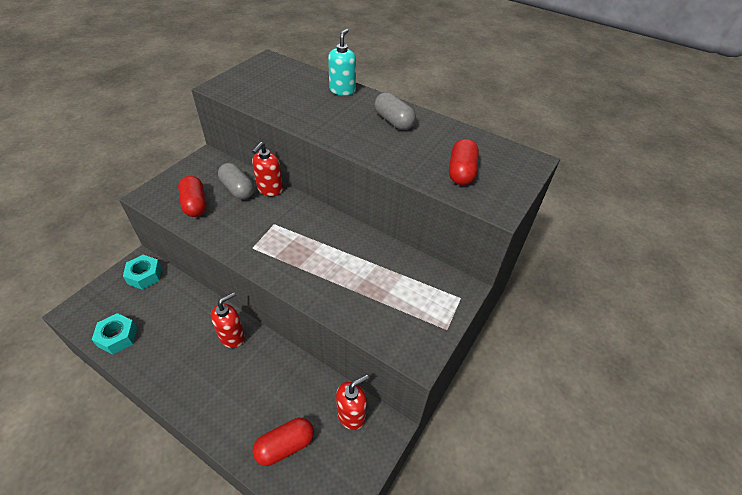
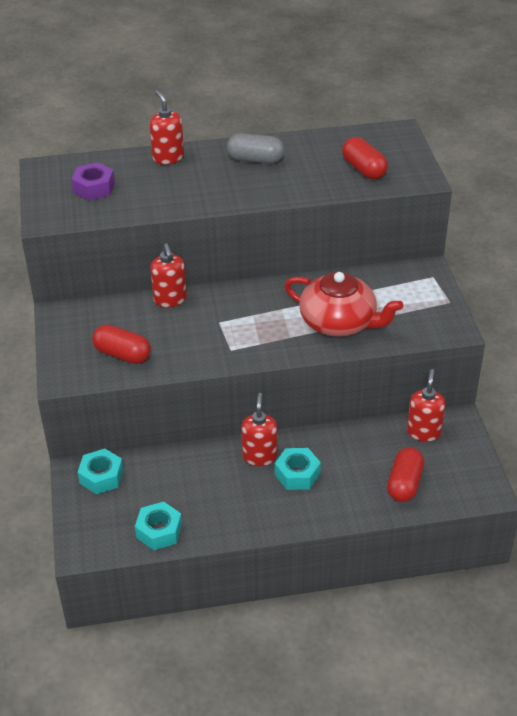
camera: 40 degrees left, 5 degrees down
grey capsule [218,163,254,199] -> none
turquoise soap dispenser [328,29,356,96] -> red soap dispenser [150,91,184,165]
none -> purple nut [71,162,115,201]
none -> turquoise nut [275,448,321,490]
none -> red teapot [284,272,403,337]

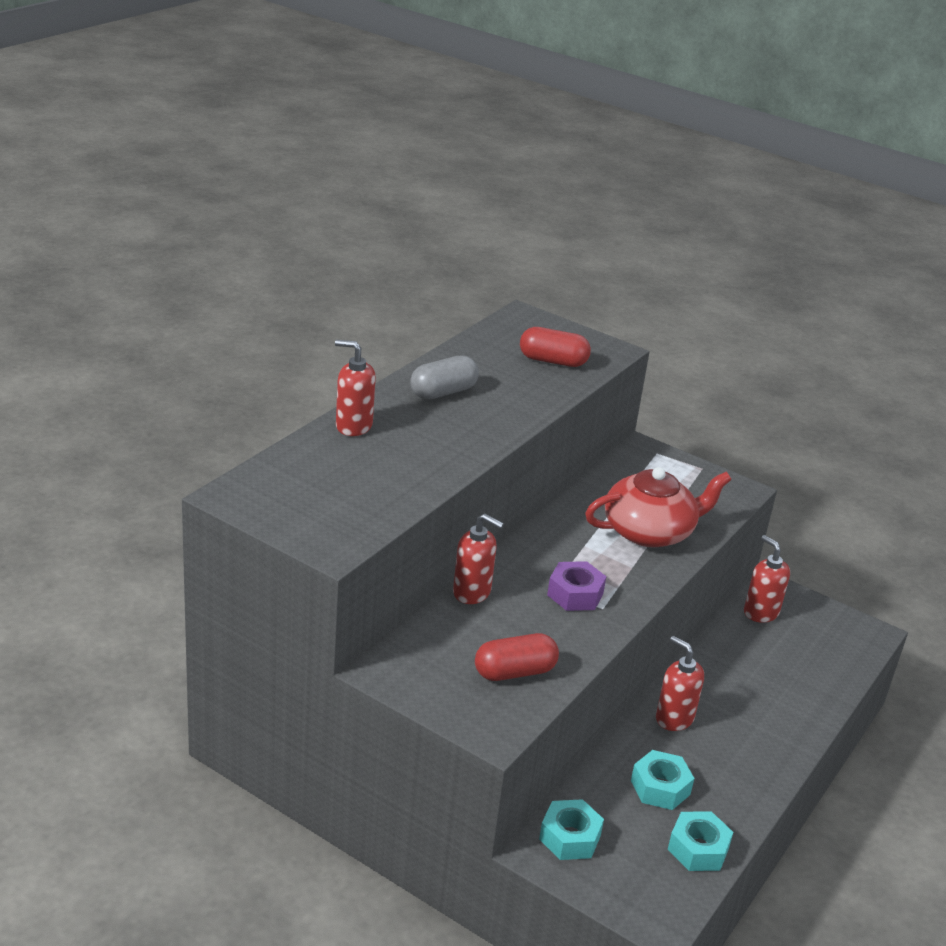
camera: 50 degrees left, 10 degrees down
purple nut [71,162,115,201] -> purple nut moved to [547,561,606,611]
turquoise nut [275,448,321,490] -> turquoise nut moved to [631,750,694,810]
red capsule [387,447,424,502] -> none

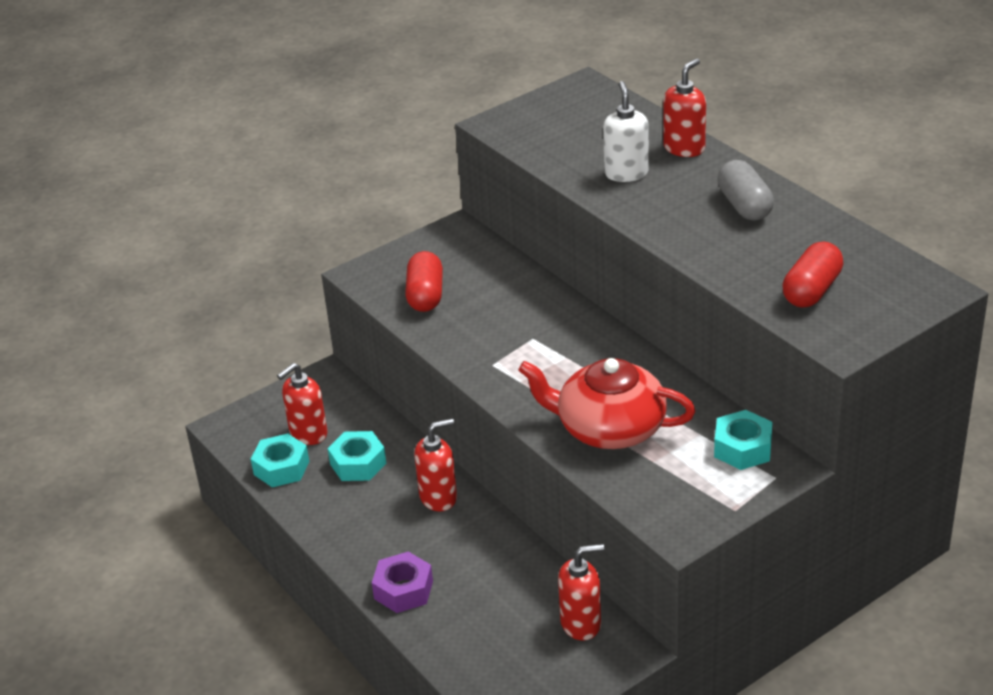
camera: 115 degrees right, 5 degrees up
red soap dispenser [453,514,504,604] -> red soap dispenser moved to [277,363,327,445]
turquoise nut [539,799,604,860] -> turquoise nut moved to [714,410,773,470]
purple nut [547,561,606,611] -> purple nut moved to [372,552,433,613]
red teapot [585,467,731,548] -> red teapot turned 105 degrees clockwise [518,358,696,449]
none -> white soap dispenser [603,81,649,182]

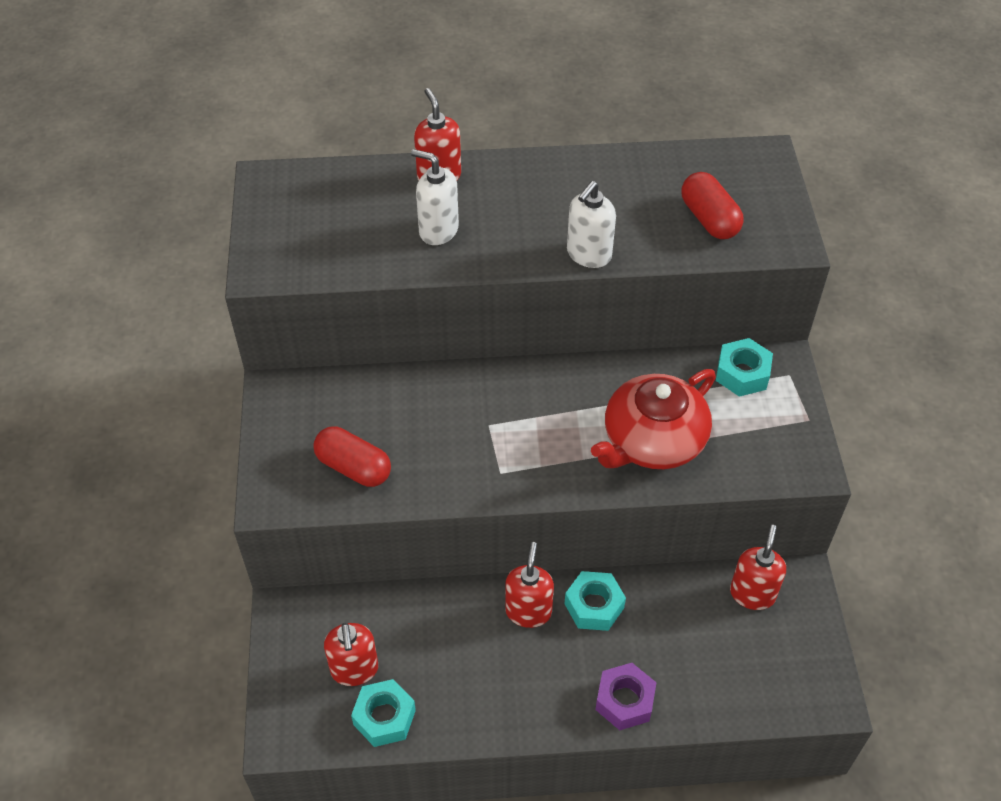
camera: 60 degrees left, 15 degrees up
turquoise nut [328,431,386,481] -> turquoise nut moved to [564,571,626,631]
grey capsule [718,160,774,221] -> none
none -> white soap dispenser [567,181,616,268]

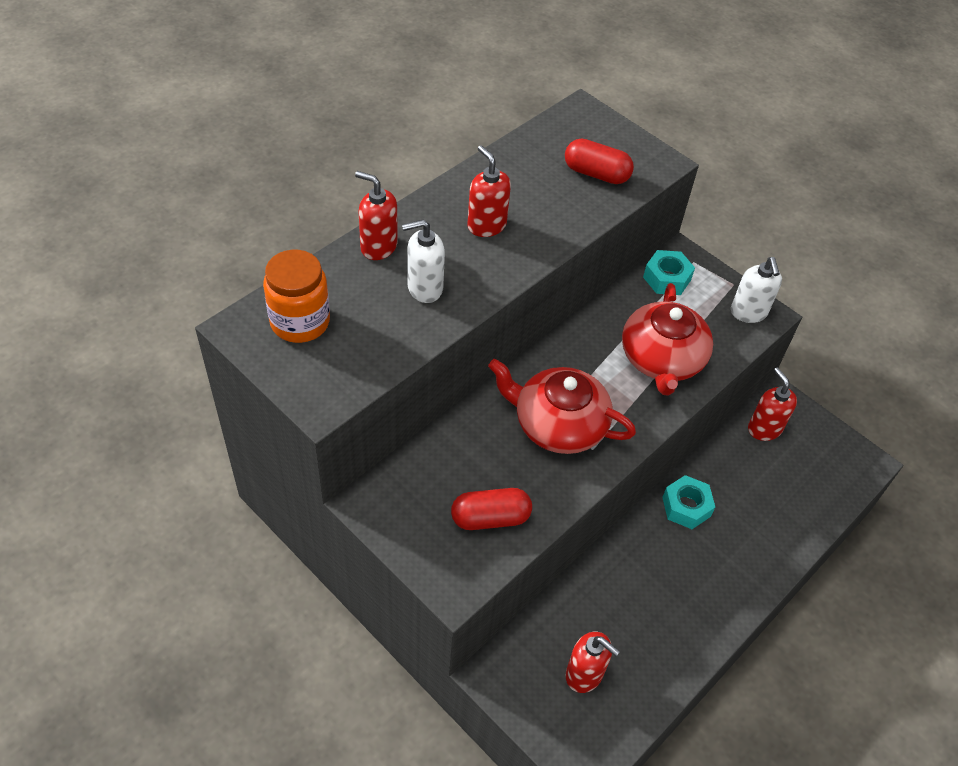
camera: 45 degrees left, 0 degrees up
turquoise nut [351,679,416,747] -> none
red soap dispenser [505,542,554,628] -> red soap dispenser moved to [467,145,511,237]
white soap dispenser [567,181,616,268] -> white soap dispenser moved to [731,257,782,323]
purple nut [595,663,657,730] -> none
none -> orange jar [263,250,330,343]
none -> red teapot [488,359,636,454]

